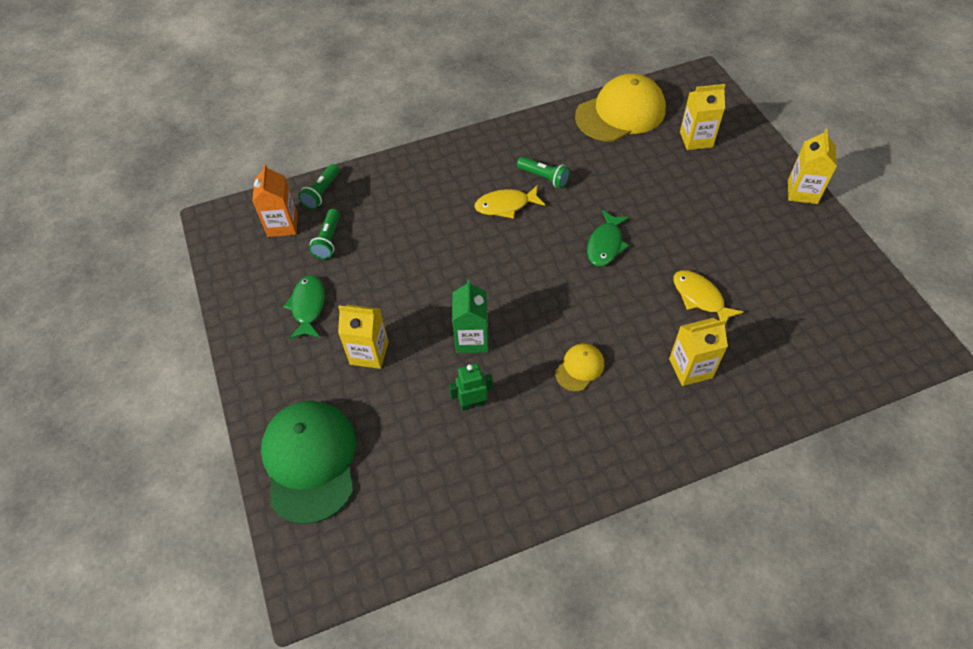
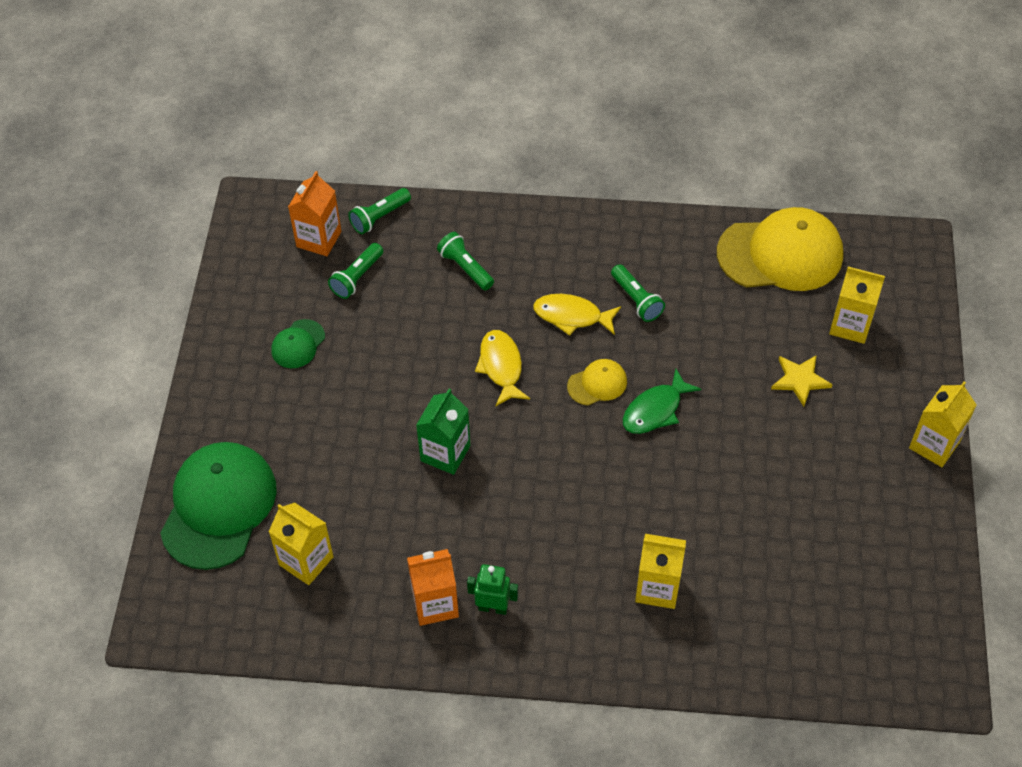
camera: 25 degrees right, 0 degrees up
green fish [283,275,325,339] -> green cap [271,319,325,368]
yellow carton [338,305,389,369] -> yellow carton moved to [269,503,334,585]
green robot [449,364,493,411] -> green robot moved to [467,564,518,615]
yellow cap [555,344,604,391] -> yellow cap moved to [567,359,627,406]
yellow fish [673,270,744,324] -> yellow fish moved to [475,330,530,406]
none -> orange carton [407,549,459,626]
none -> green flashlight [437,232,494,290]
none -> yellow star [771,356,833,407]

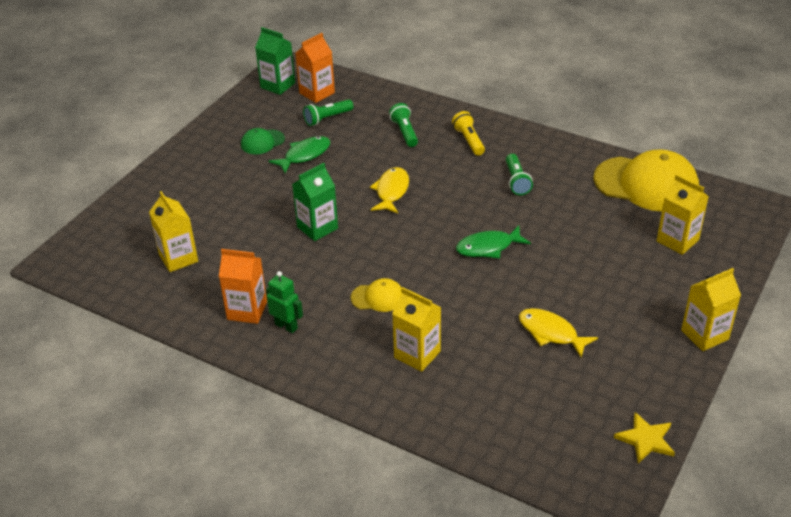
camera: 25 degrees right, 15 degrees down
green cap [160,442,277,570] -> none
green flashlight [348,188,411,234] -> none
yellow fish [533,294,621,336] -> yellow fish moved to [519,308,598,358]
yellow cap [567,359,627,406] -> yellow cap moved to [351,278,401,312]
yellow star [771,356,833,407] -> yellow star moved to [614,412,675,464]
none -> green carton [255,27,295,95]
none -> green fish [269,136,330,173]
none -> yellow flashlight [452,111,485,156]

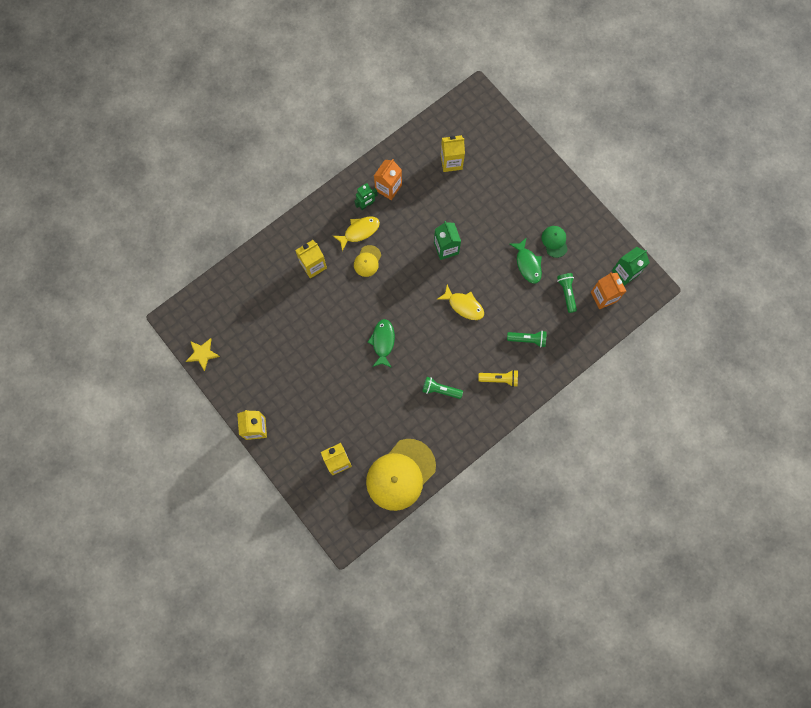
camera: 110 degrees right, 35 degrees up
yellow fish [519,308,598,358] -> yellow fish moved to [333,217,380,251]

